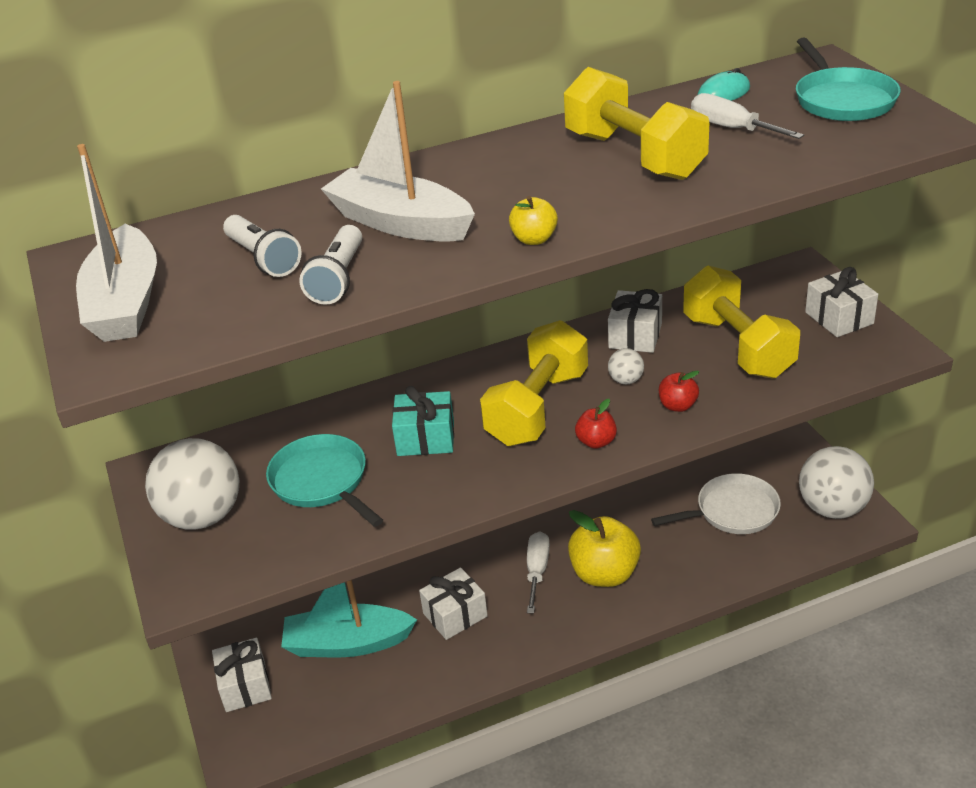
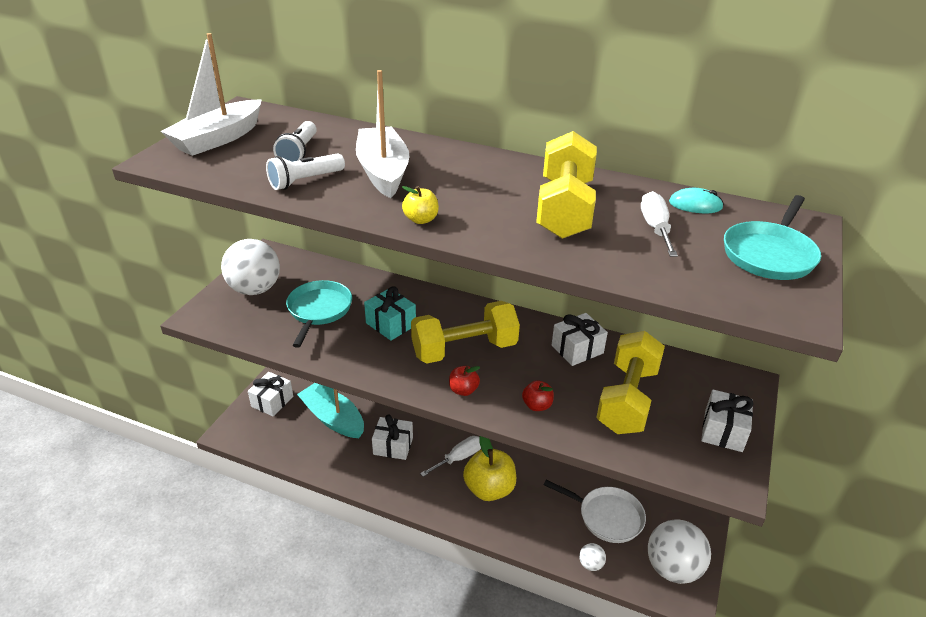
camera: 40 degrees right, 0 degrees up
white ball [608,348,644,384] -> white ball moved to [579,543,606,571]

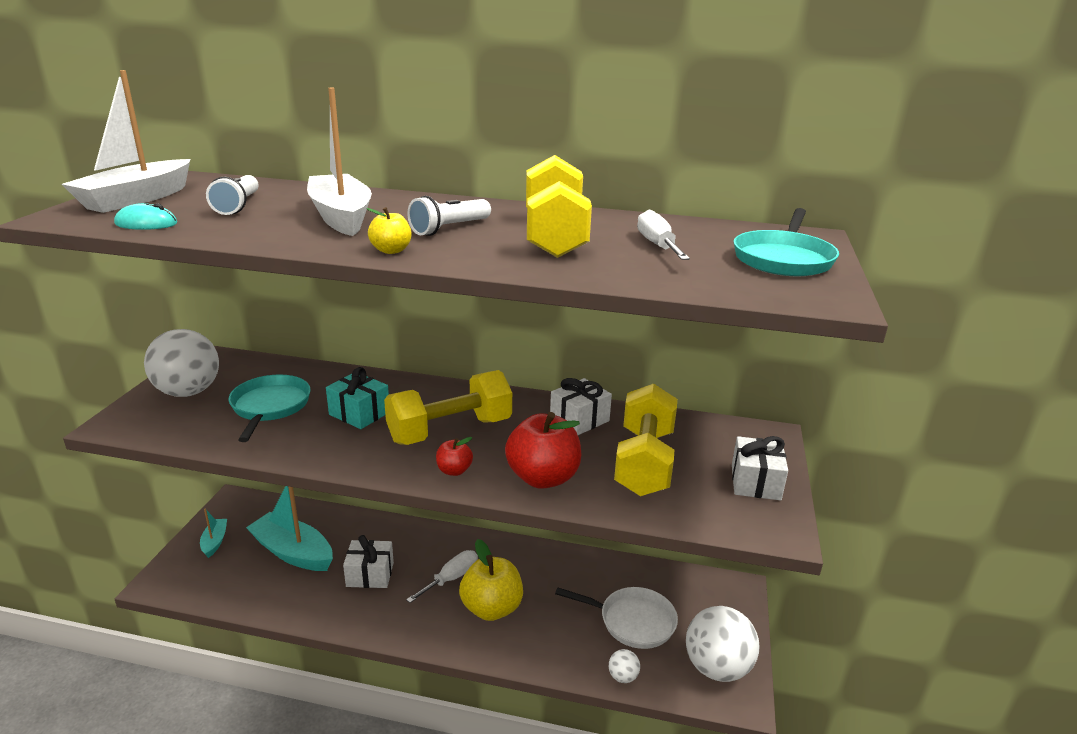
camera: 10 degrees left, 10 degrees down
white gift [248,372,293,416] -> turquoise boat [200,508,227,558]
white flashlight [266,154,345,190] -> white flashlight moved to [407,196,491,236]
red apple [522,380,554,411] -> red apple [505,412,581,489], size x2.03
turquoise mouse [669,188,724,213] -> turquoise mouse moved to [114,203,177,230]

